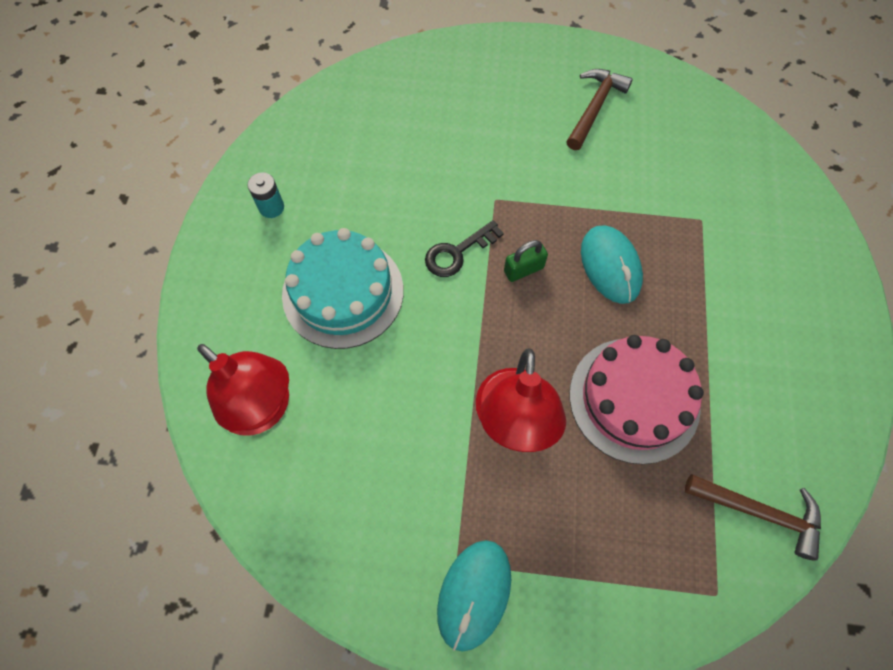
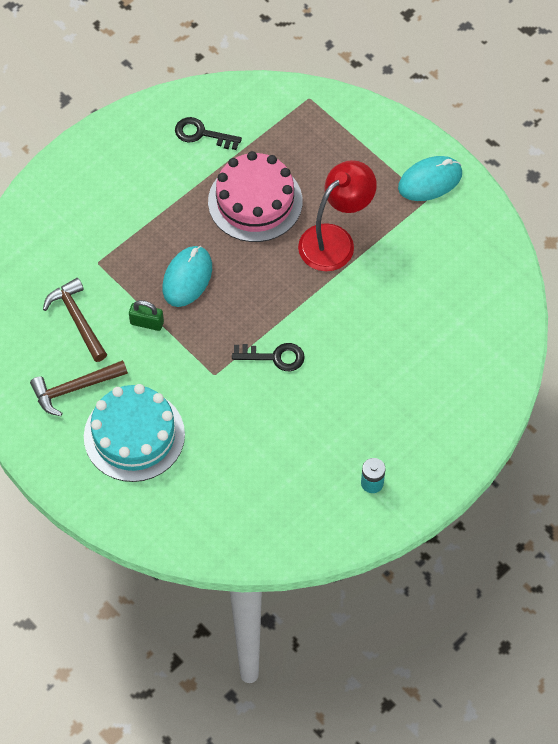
camera: 140 degrees left, 5 degrees down
red lamp [197,344,289,436] -> none
turquoise cake [282,228,404,349] -> turquoise cake moved to [84,384,185,482]
green padlock [504,240,548,282] -> green padlock moved to [129,300,164,331]
brown hammer [685,474,821,560] -> brown hammer moved to [43,278,107,362]
none -> black key [175,117,242,150]

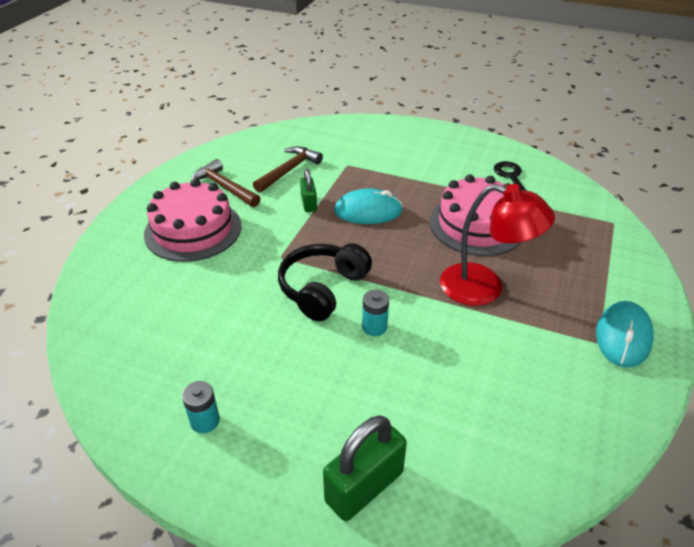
camera: 65 degrees right, 20 degrees down
turquoise cake [84,384,185,482] -> pink cake [144,179,241,262]
black key [232,343,305,371] -> black headphones [278,243,372,322]
turquoise mouse [398,156,462,201] -> turquoise mouse turned 75 degrees clockwise [596,301,654,368]
none -> green padlock [323,416,407,521]
none -> turquoise battery [362,290,389,336]

